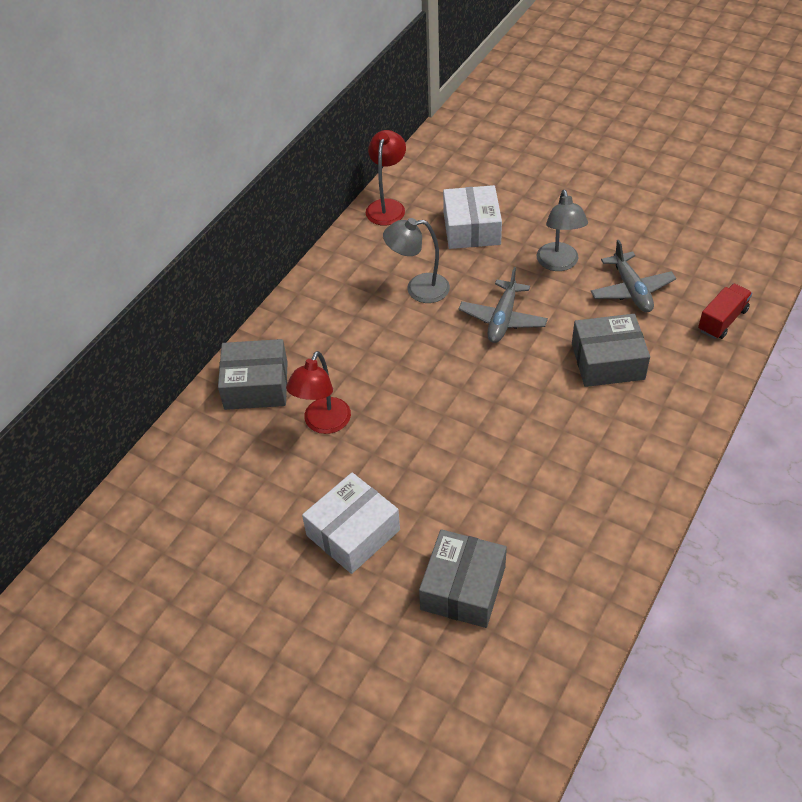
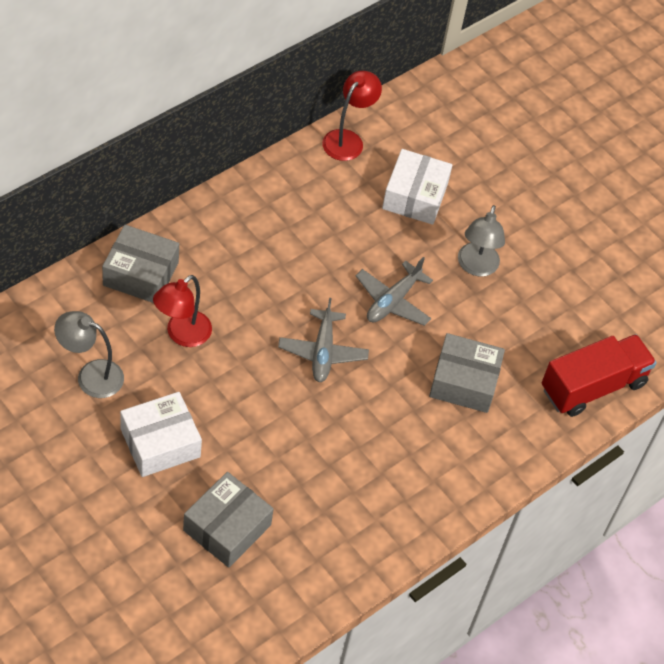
camera: 10 degrees right, 5 degrees up
grey lamp [383,218,450,303] -> grey lamp moved to [54,311,124,398]
grey plane [590,240,676,312] -> grey plane moved to [278,298,369,382]
red truck [698,284,752,339] -> red truck [542,334,657,417], size x1.72

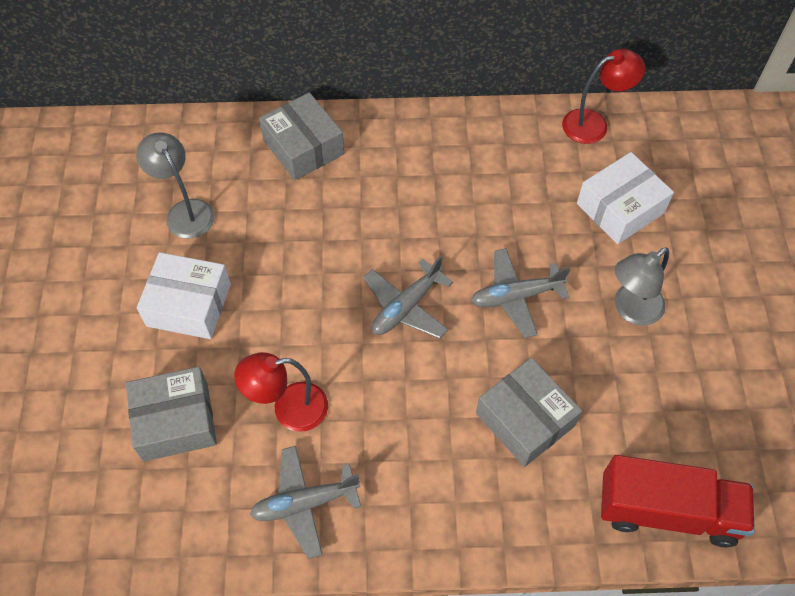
camera: 45 degrees right, 5 degrees up
red lamp [153,275,212,347] -> red lamp moved to [234,352,328,432]
none -> grey plane [250,446,361,559]

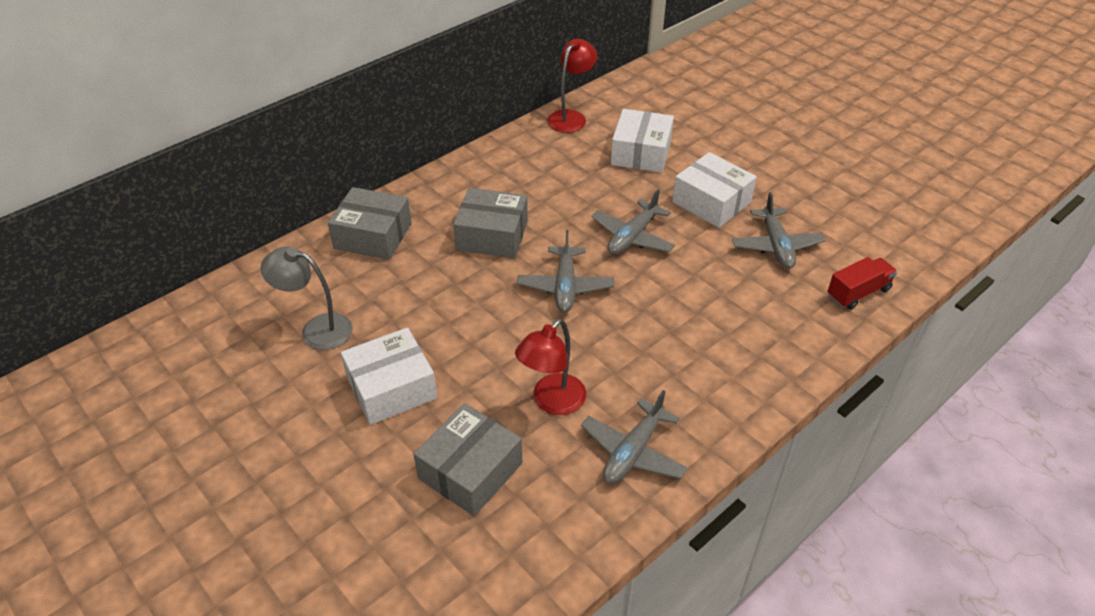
camera: 40 degrees left, 15 degrees down
grey box [476,358,582,467] -> grey box moved to [453,188,528,258]
red truck [601,455,755,547] -> red truck [827,257,897,310], size x0.58
grey lamp [615,247,669,326] -> white box [672,152,757,228]
none -> grey plane [732,192,826,269]

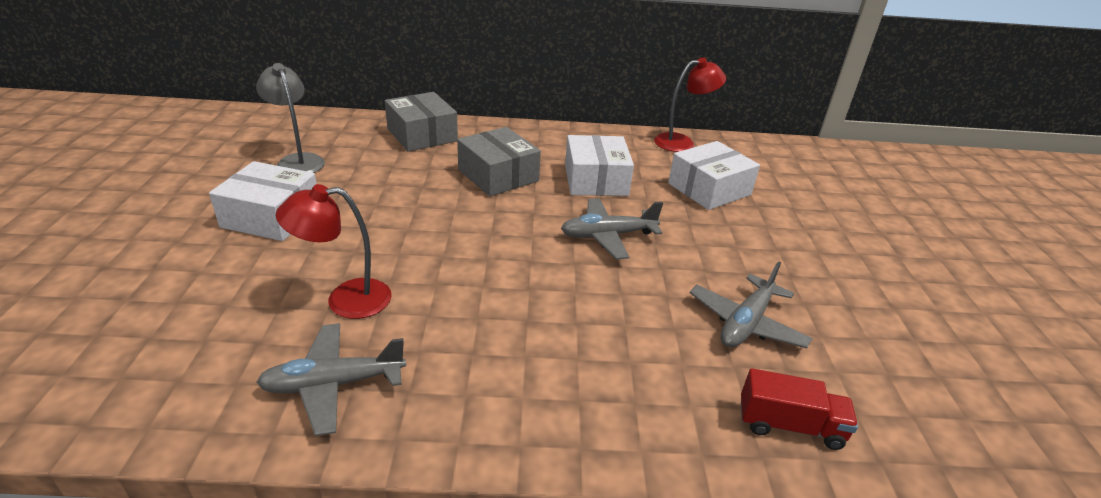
camera: 40 degrees right, 10 degrees down
grey box [414,403,522,516] -> none
grey plane [517,230,614,312] -> none
white box [672,152,757,228] -> white box moved to [565,135,634,196]

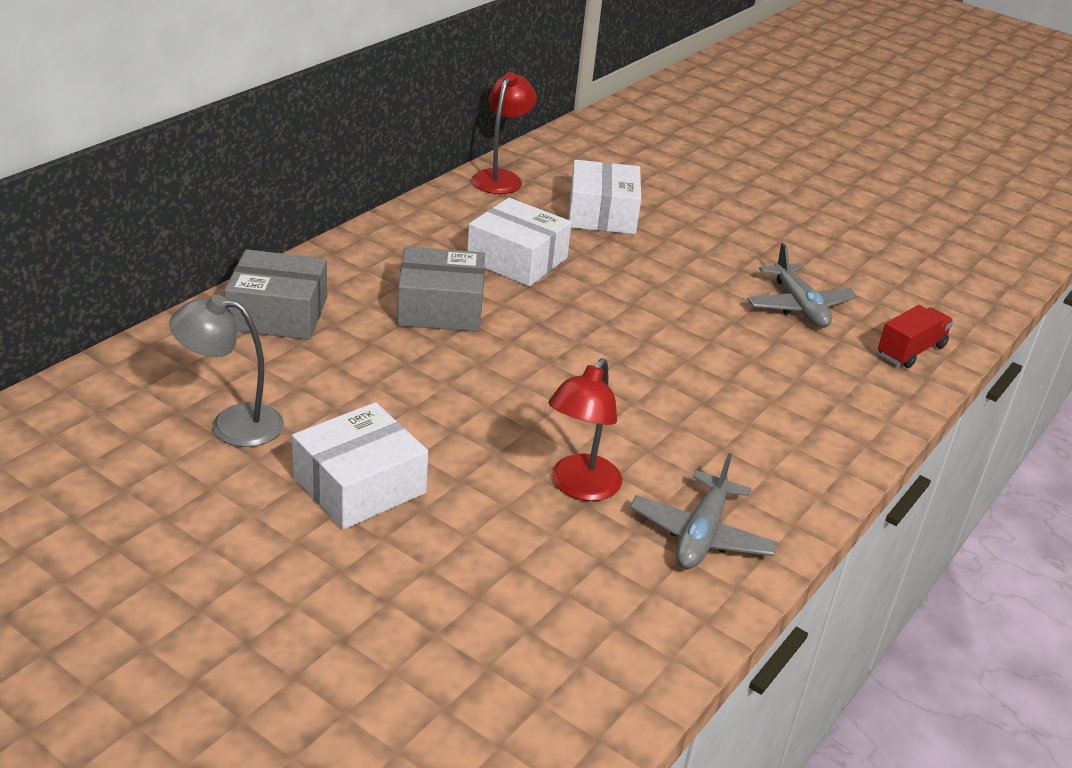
camera: 55 degrees left, 0 degrees up
grey plane [561,198,663,259] -> none

